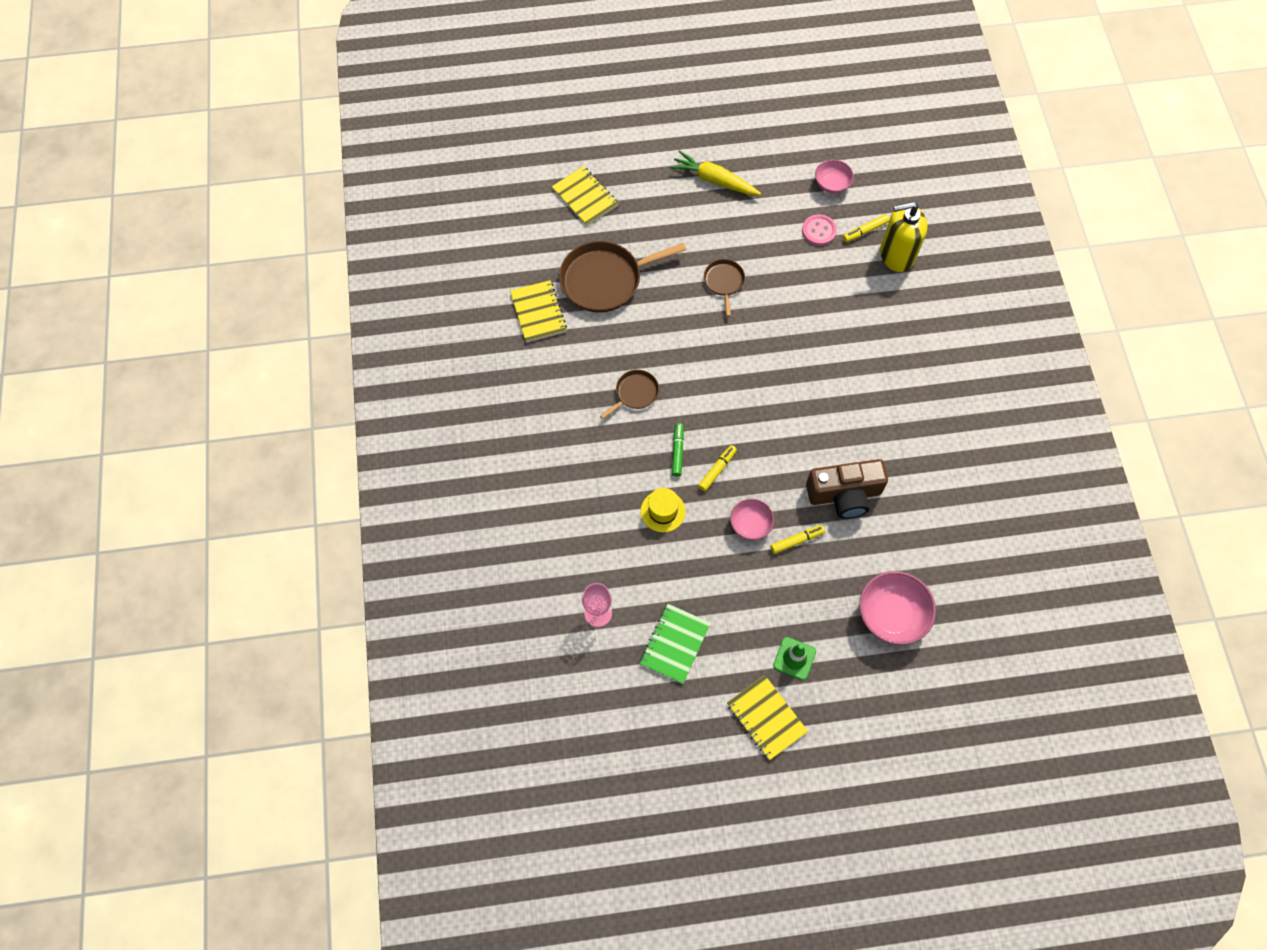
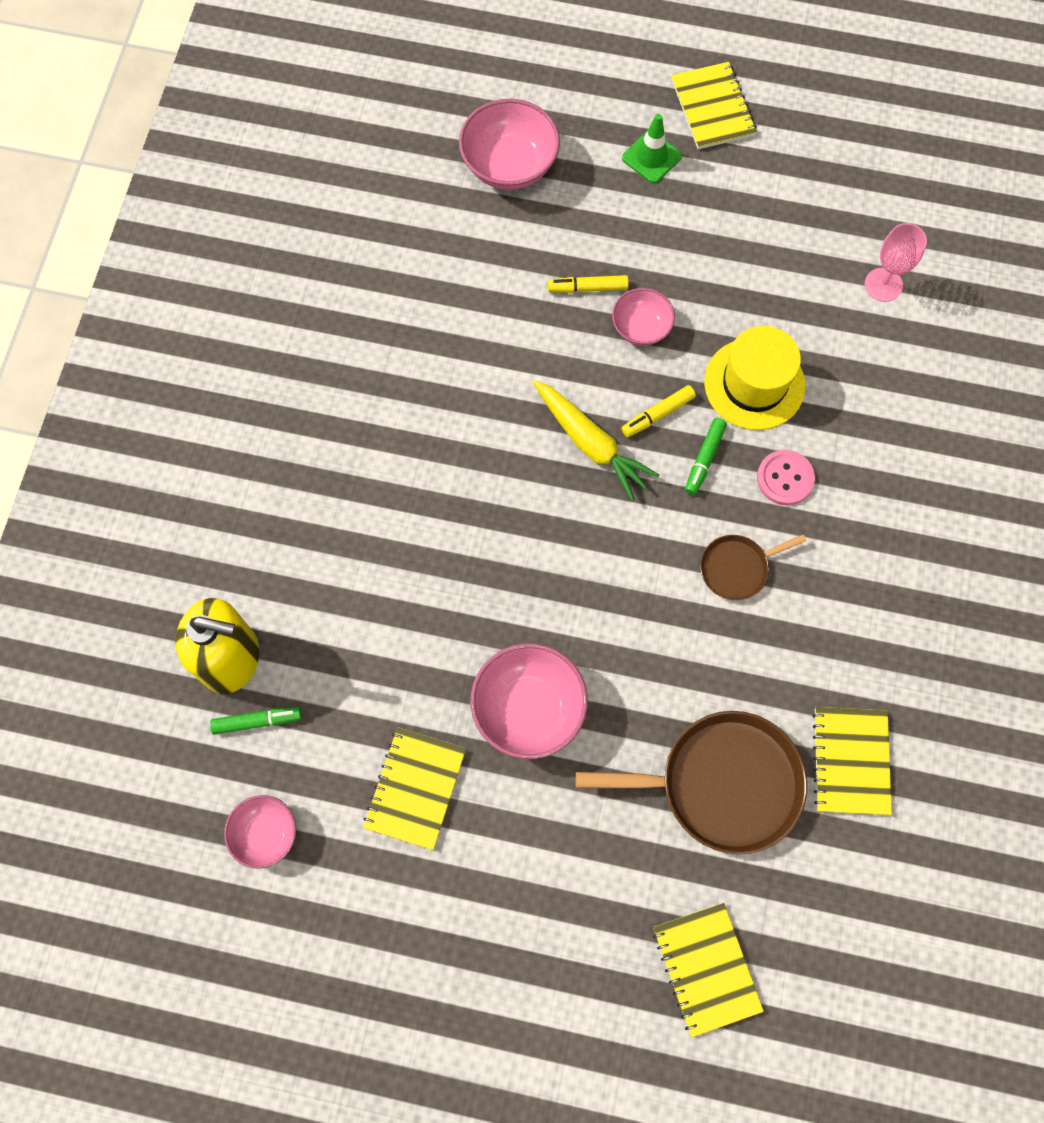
camera: 160 degrees left, 5 degrees up
green notebook [640,604,711,684] -> none
yellow hat [641,488,686,532] -> yellow hat [704,326,805,430], size x1.54
yellow carrot [670,151,761,195] -> yellow carrot moved to [533,380,659,501]
brown pan [704,259,745,317] -> pink bowl [470,643,588,759]
pink button [802,214,837,246] -> pink button moved to [757,450,815,505]
brown camera [806,459,888,519] -> none
yellow marker [843,214,889,242] -> green marker [210,707,302,735]
none -> yellow notebook [363,727,466,850]

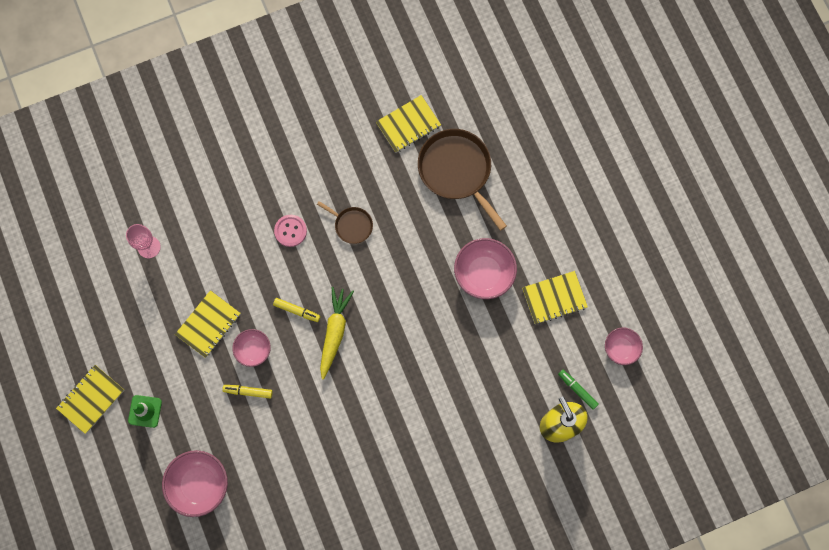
camera: 125 degrees left, 5 degrees up
yellow marker [548,275,629,293] -> yellow marker turned 135 degrees clockwise [222,385,273,398]
yellow notebook [653,903,764,1037] -> yellow notebook moved to [175,290,241,358]
green marker [685,418,727,495] -> none
yellow hat [704,326,805,430] -> none

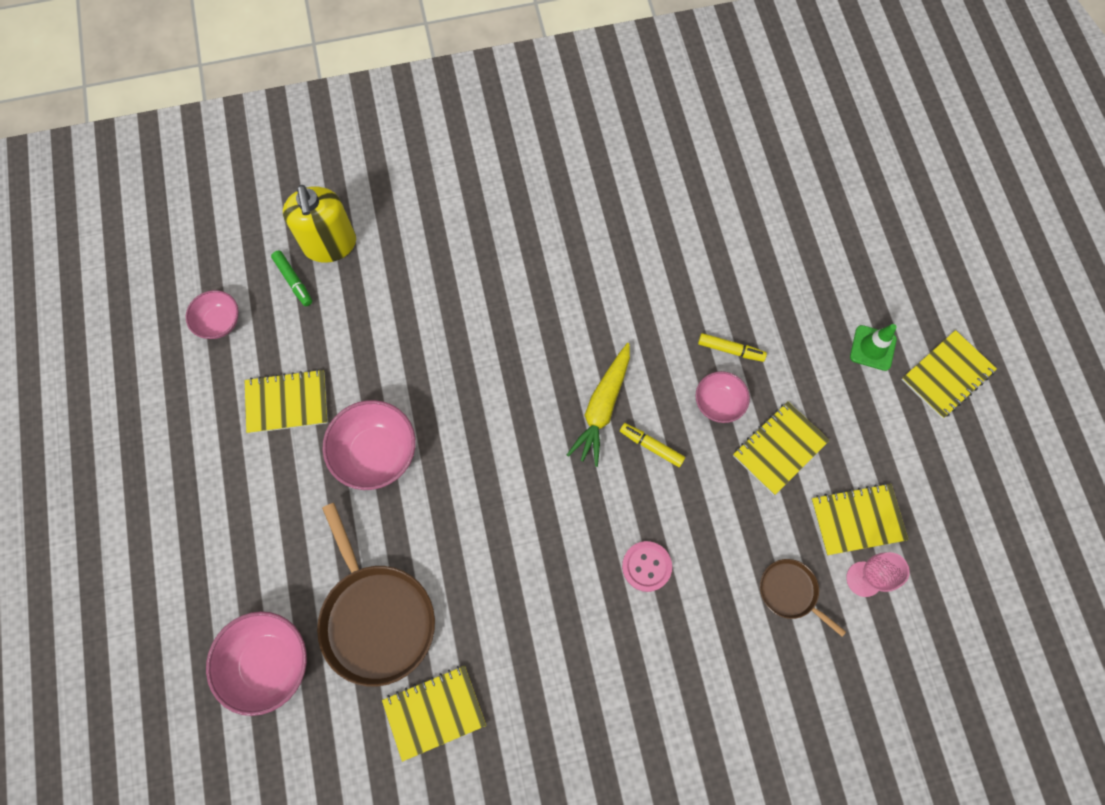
camera: 170 degrees left, 5 degrees down
pink bowl [162,450,228,517] -> pink bowl moved to [206,611,307,716]
brown pan [317,201,373,244] -> brown pan moved to [760,559,846,637]
none -> yellow notebook [811,483,908,555]

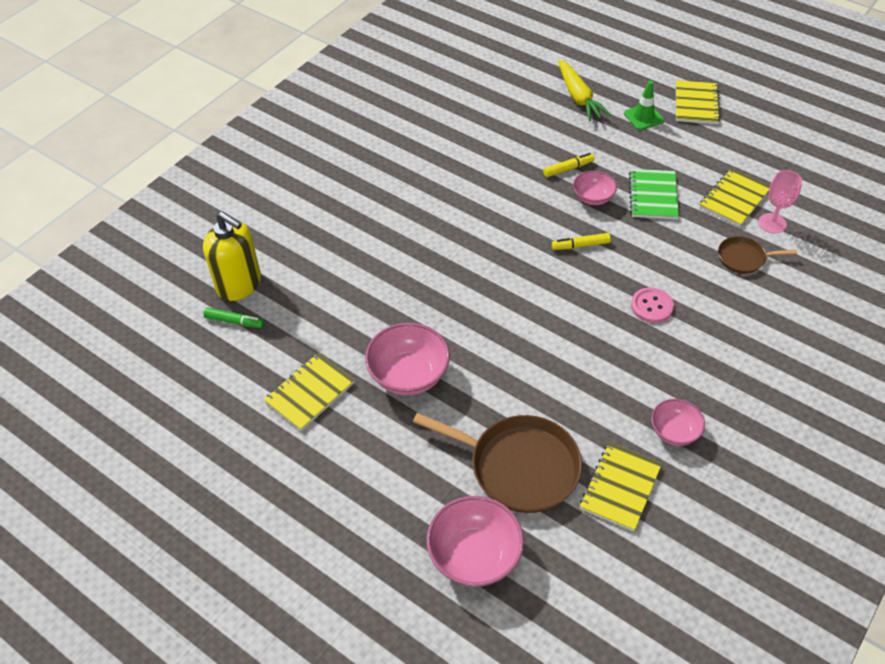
camera: 40 degrees left, 20 degrees down
pink bowl [186,290,239,339] -> pink bowl moved to [651,399,705,446]
yellow carrot [567,343,630,467] -> yellow carrot moved to [558,59,611,121]
yellow notebook [733,402,830,495] -> green notebook [629,169,679,219]

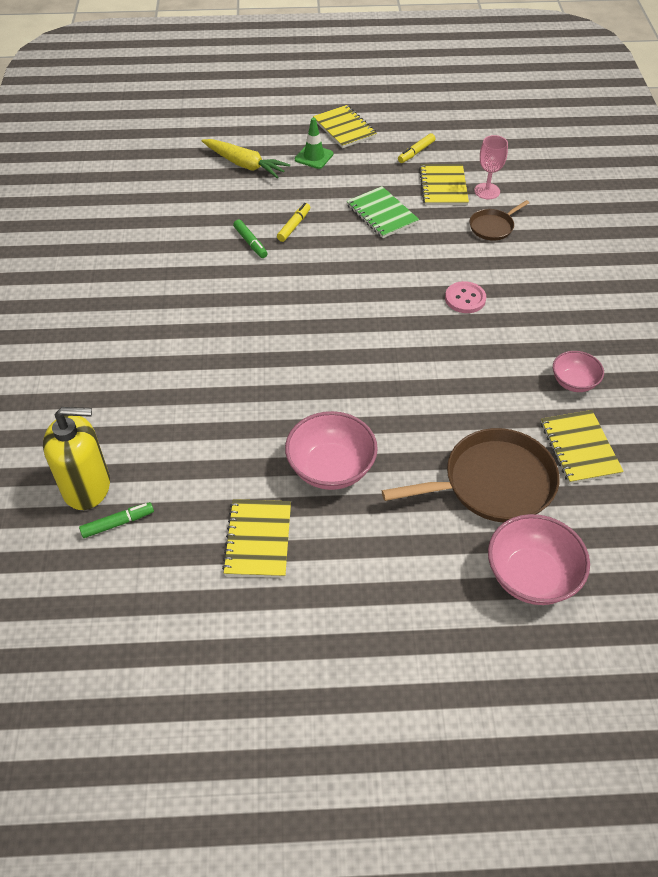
camera: 40 degrees left, 0 degrees up
yellow marker [552,233,611,250] -> yellow marker moved to [398,133,435,163]
pink bowl [573,171,617,205] -> none
none -> green marker [233,219,268,258]

